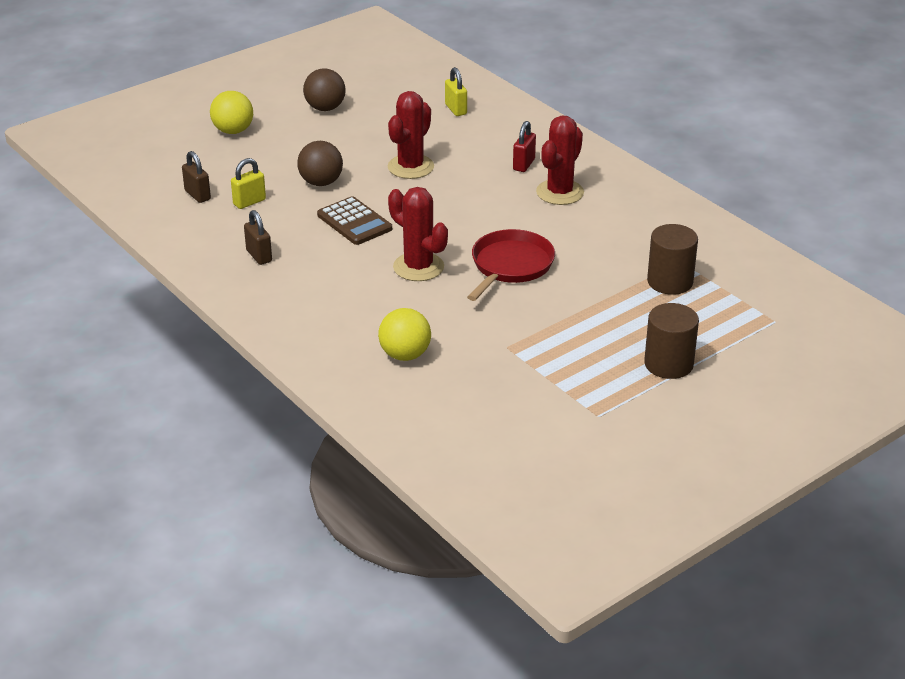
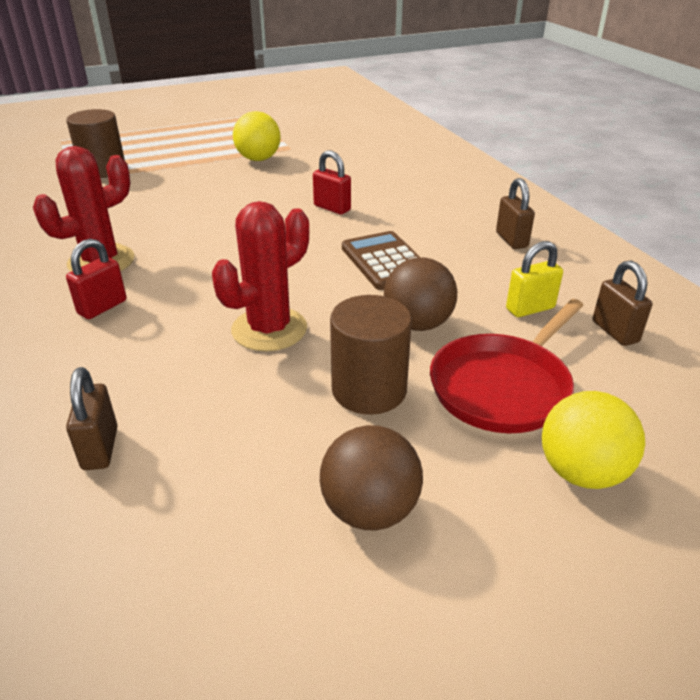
camera: 165 degrees left, 0 degrees up
yellow ball [378,308,431,361] -> yellow ball moved to [233,111,281,161]
red cactus [388,187,448,281] -> red padlock [313,150,351,214]
yellow padlock [445,67,467,116] -> brown padlock [66,367,118,470]
red pan [467,229,555,301] -> red pan moved to [430,299,583,433]
brown cylinder [644,303,699,379] -> brown cylinder moved to [330,295,412,415]

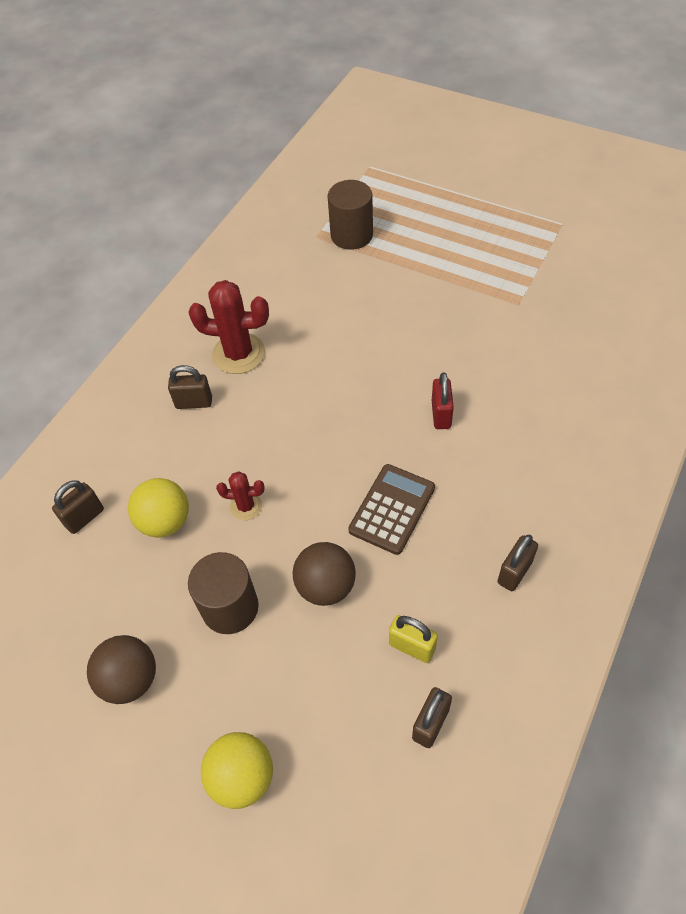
camera: 55 degrees right, 20 degrees up
red padlock [66,239,127,319] -> brown padlock [168,365,212,409]
red cactus [212,201,309,351] -> red cactus [216,471,265,520], size x0.54
yellow ball [233,111,281,161] -> yellow ball moved to [128,478,189,538]
red pan [430,299,583,433] -> none

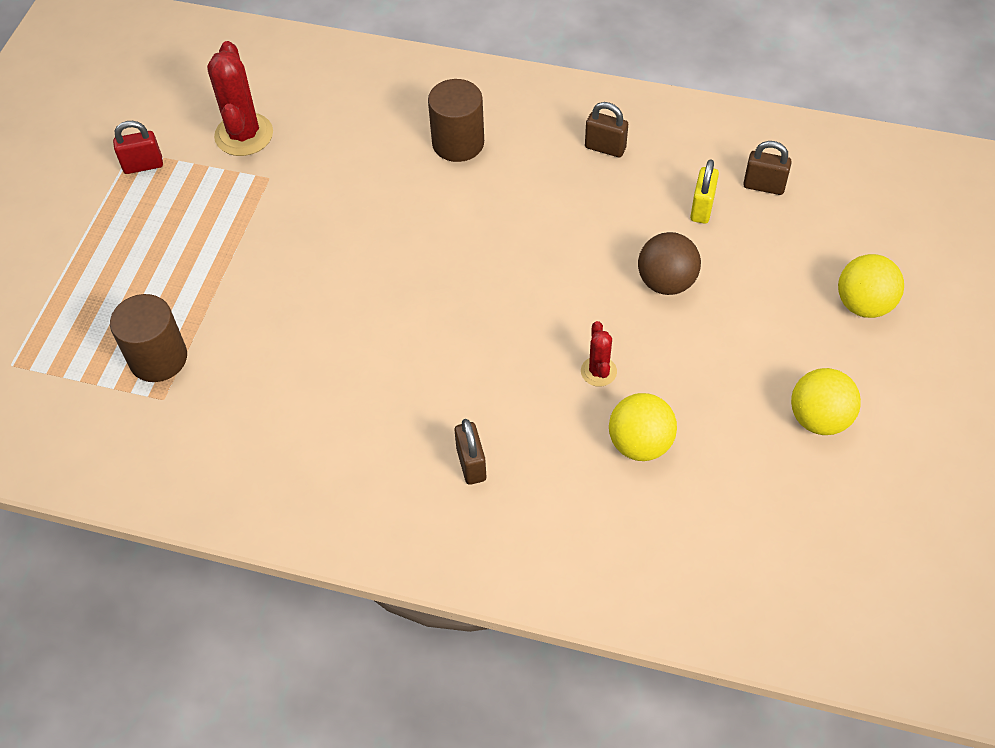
camera: 105 degrees left, 0 degrees up
brown padlock [52,480,104,534] -> none
brown ball [87,635,156,704] -> yellow ball [791,368,861,435]
red cactus [188,280,269,374] -> red cactus moved to [207,41,273,156]
brown cylinder [188,552,259,634] -> brown cylinder moved to [428,79,484,162]
brown calculator [348,464,435,555] -> none
red padlock [432,372,454,429] -> red padlock moved to [113,121,163,174]

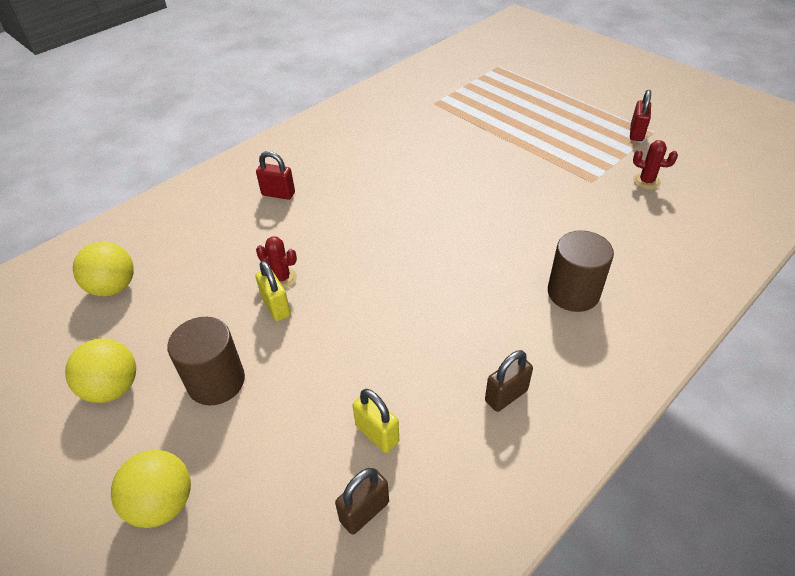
camera: 120 degrees right, 10 degrees down
brown cylinder [110,294,187,382] -> brown cylinder moved to [167,317,245,405]
red cactus [207,41,273,156] -> red cactus [633,140,678,190], size x0.54
brown padlock [454,419,486,485] -> red padlock [256,151,295,200]
yellow ball [609,393,677,461] -> yellow ball moved to [73,241,134,297]
brown ball [638,232,701,295] -> none
none -> yellow padlock [256,261,291,321]

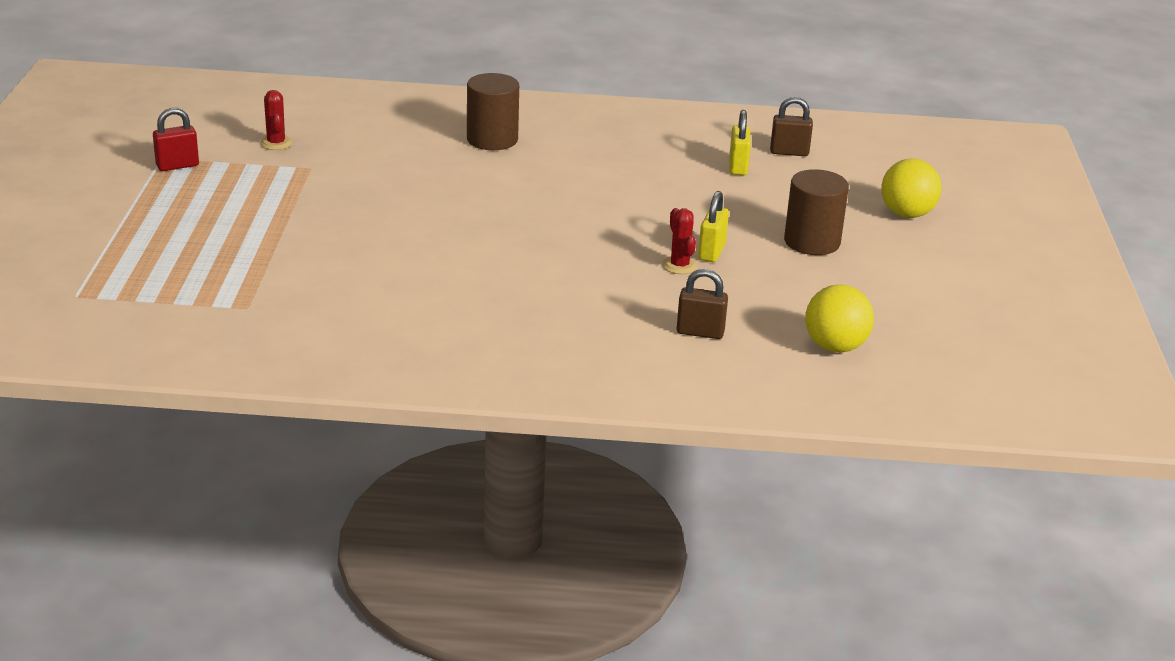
camera: 135 degrees left, 15 degrees down
yellow ball [65,339,136,403] -> none
red padlock [256,151,295,200] -> none
brown padlock [485,350,533,412] -> brown padlock moved to [677,269,728,339]

